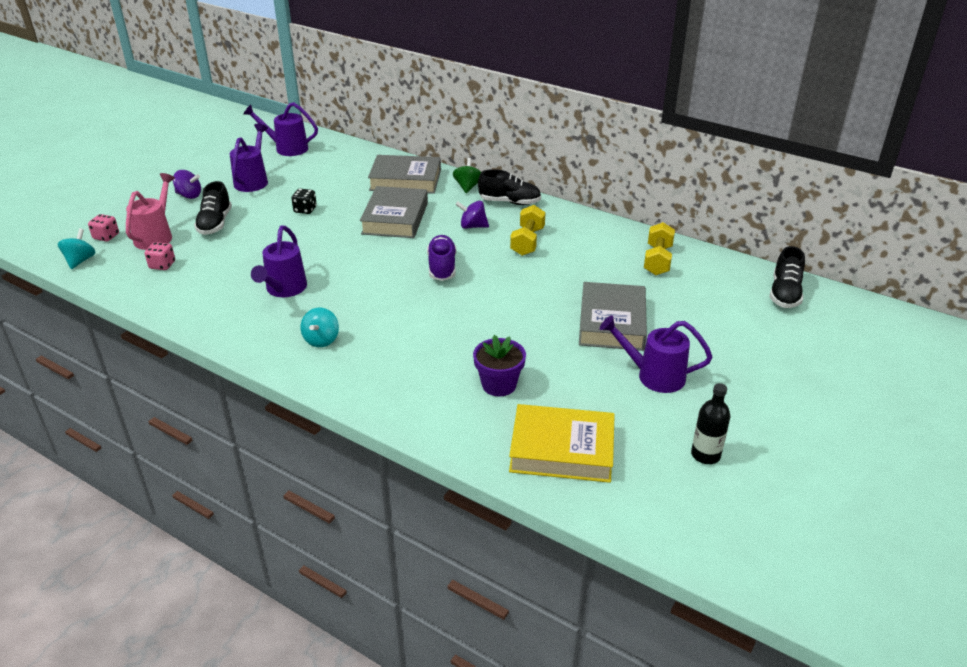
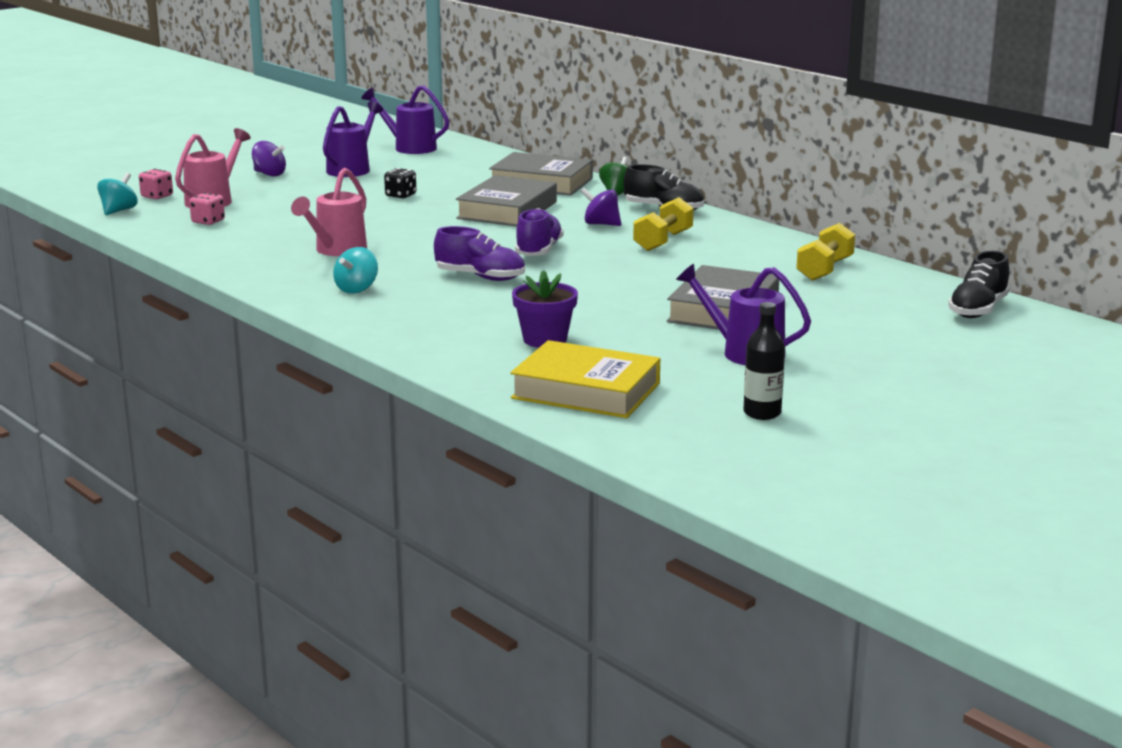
camera: 15 degrees right, 15 degrees down
black shoe [194,181,232,235] -> none
purple watering can [251,225,307,297] -> pink watering can [291,168,367,256]
none -> purple shoe [434,226,525,281]

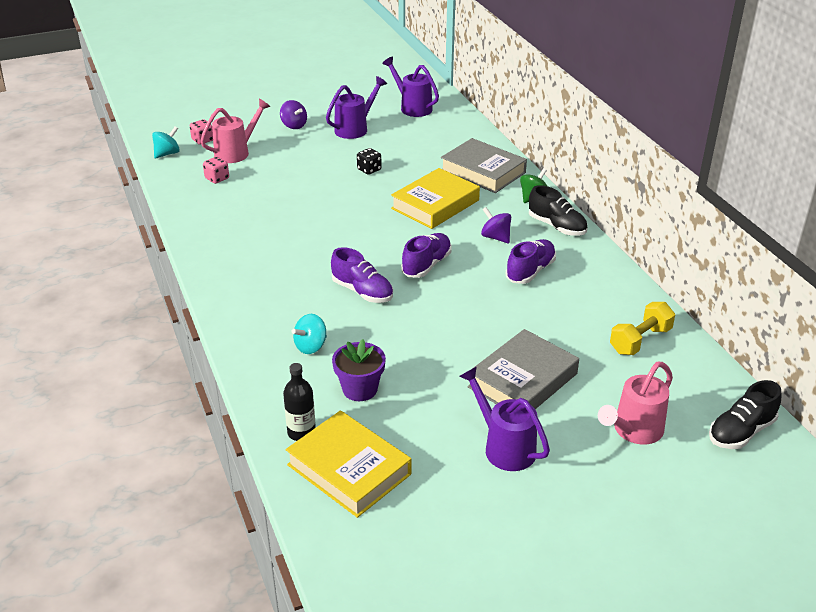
camera: 20 degrees right, 15 degrees up
pink watering can [291,168,367,256] -> pink watering can moved to [598,362,673,445]
turquoise spinning top [333,247,378,293] -> turquoise spinning top moved to [292,314,327,354]
grey book [456,175,557,227] -> yellow book [391,168,480,229]
yellow dumbbell [633,197,694,251] -> purple shoe [506,239,556,284]
black bottle [743,302,785,420] -> black bottle moved to [283,363,316,441]

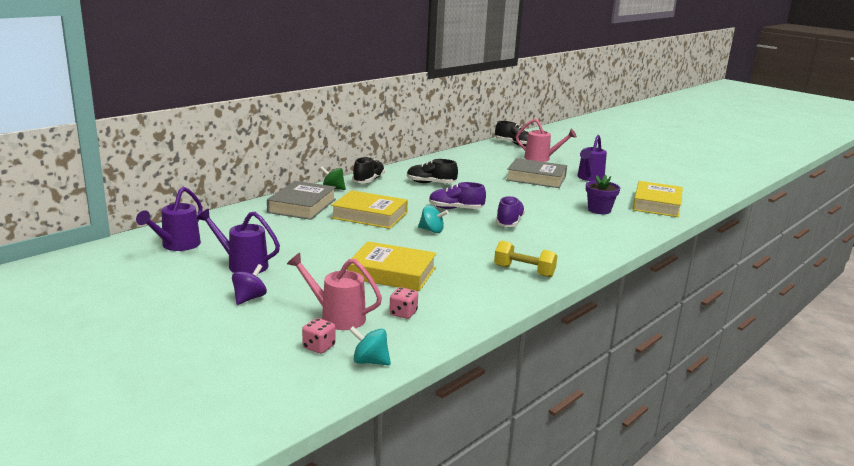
camera: 115 degrees left, 15 degrees down
black bottle [283,363,316,441] -> none
turquoise spinning top [292,314,327,354] -> turquoise spinning top moved to [418,205,449,233]
black dice [357,148,382,175] -> none
purple spinning top [481,207,511,243] -> none
purple shoe [506,239,556,284] -> black shoe [407,159,458,183]
yellow dumbbell [610,302,675,355] -> yellow dumbbell moved to [494,241,557,277]
none -> yellow book [347,241,436,291]

